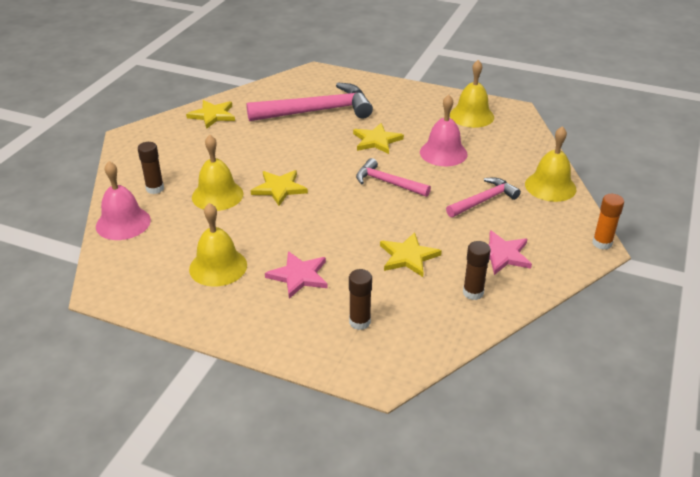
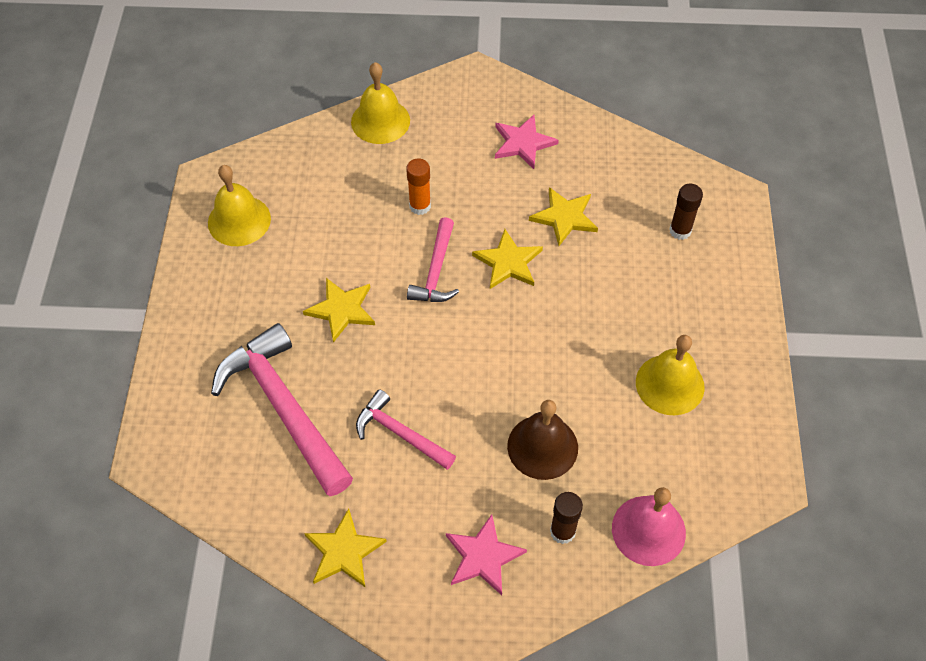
camera: 110 degrees left, 20 degrees up
yellow bell [192,135,244,211] -> brown bell [507,400,578,480]
yellow star [251,170,308,206] -> yellow star moved to [472,229,543,289]
pink star [265,251,328,299] -> pink star moved to [446,514,527,595]
pink bell [420,95,468,166] -> none
pink hammer [446,177,521,217] -> pink hammer moved to [356,389,456,470]
brown glue stick [463,241,491,300] -> none
orange glue stick [592,194,624,250] -> orange glue stick moved to [406,158,431,215]

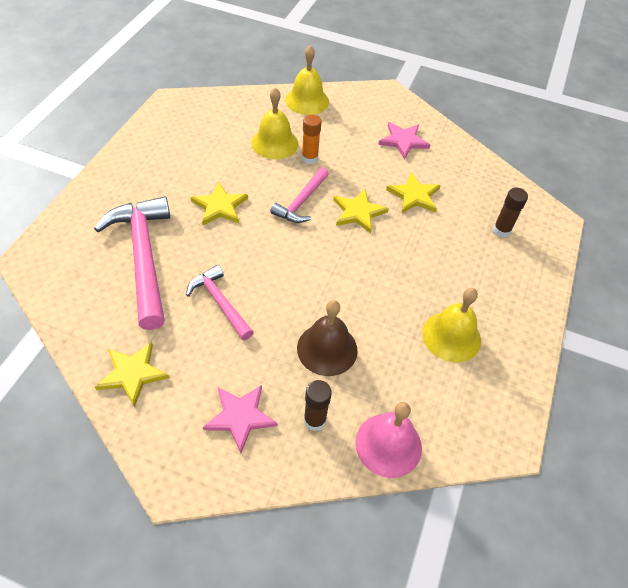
camera: 15 degrees right, 5 degrees down
yellow bell [208,165,271,246] -> yellow bell moved to [252,88,298,159]

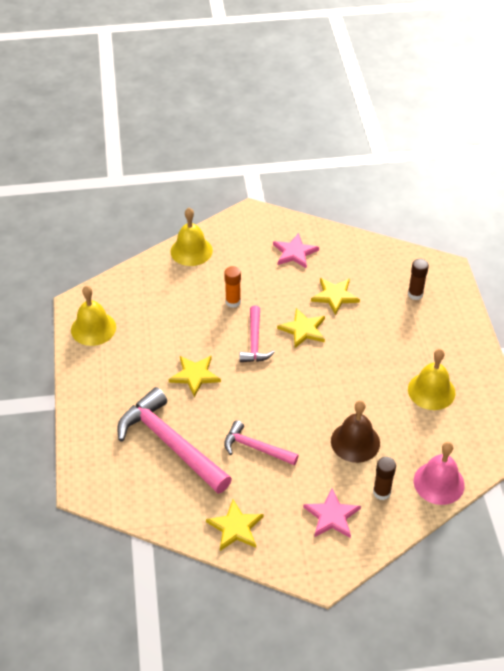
camera: 25 degrees left, 5 degrees down
yellow bell [252,88,298,159] -> yellow bell moved to [71,286,116,346]

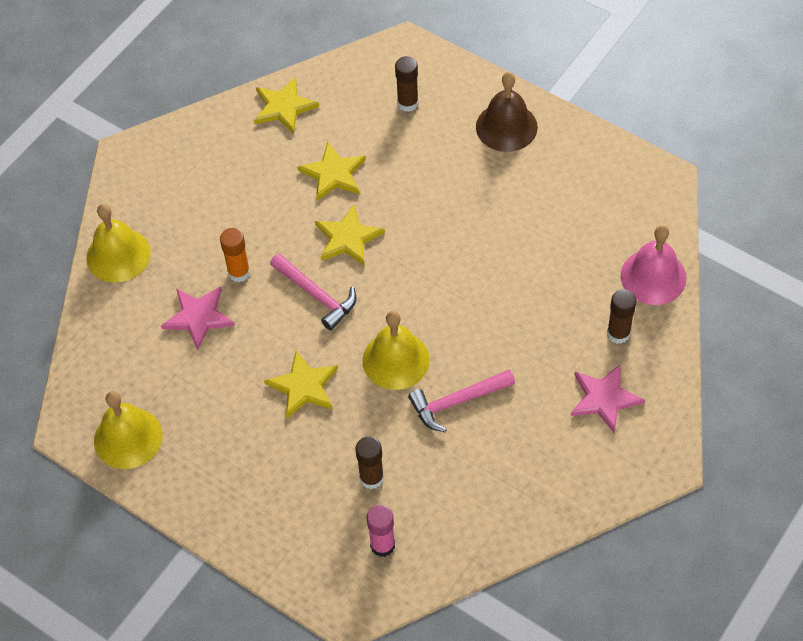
camera: 45 degrees left, 10 degrees up
pink hammer [117,387,232,494] -> brown glue stick [356,436,384,489]
yellow star [206,500,264,551] -> yellow star moved to [254,77,319,134]
pink star [273,233,319,269] -> pink star moved to [161,286,235,350]
brown bell [331,400,380,463] -> brown bell moved to [476,72,538,152]
yellow bell [408,349,455,410] -> yellow bell moved to [363,311,430,390]
none -> pink glue stick [367,505,395,557]

